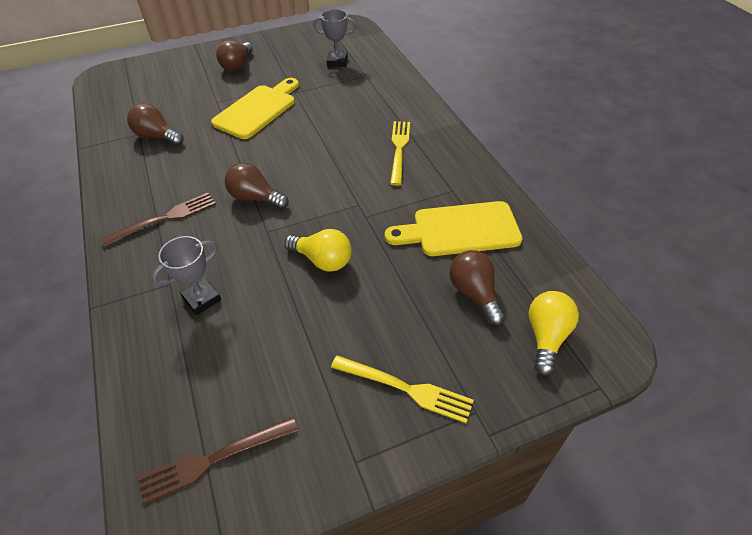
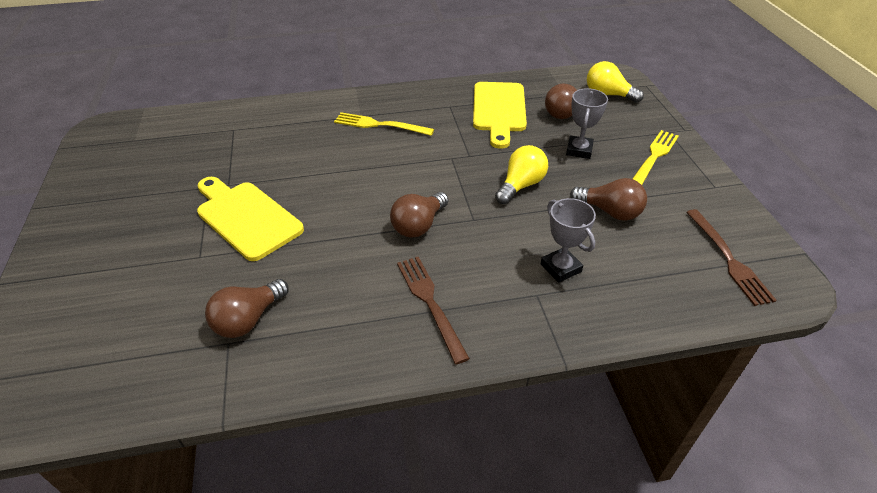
camera: 80 degrees left, 5 degrees down
brown light bulb [216,40,253,71] -> brown light bulb moved to [570,178,647,221]
grey trophy [313,9,357,67] -> grey trophy moved to [566,88,608,159]

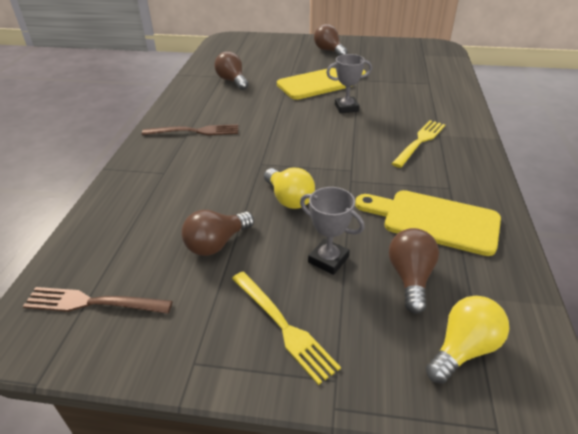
camera: 110 degrees right, 5 degrees down
brown light bulb [390,192,448,238] -> brown light bulb moved to [314,24,348,56]
grey trophy [541,198,596,283] -> grey trophy moved to [326,54,372,113]

